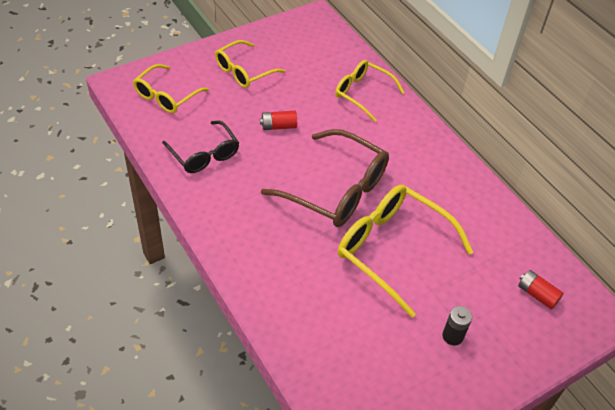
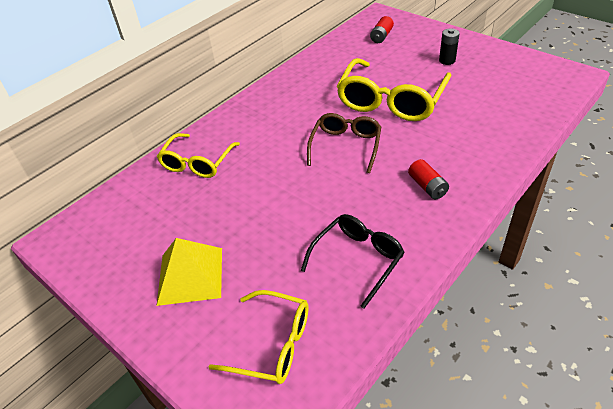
camera: 100 degrees left, 5 degrees down
yellow glasses [215,40,285,88] -> yellow pyramid [157,238,222,306]
red battery [260,111,297,130] -> red battery moved to [408,159,449,199]
brown glasses [261,129,389,227] -> brown glasses [307,113,381,173], size x0.62

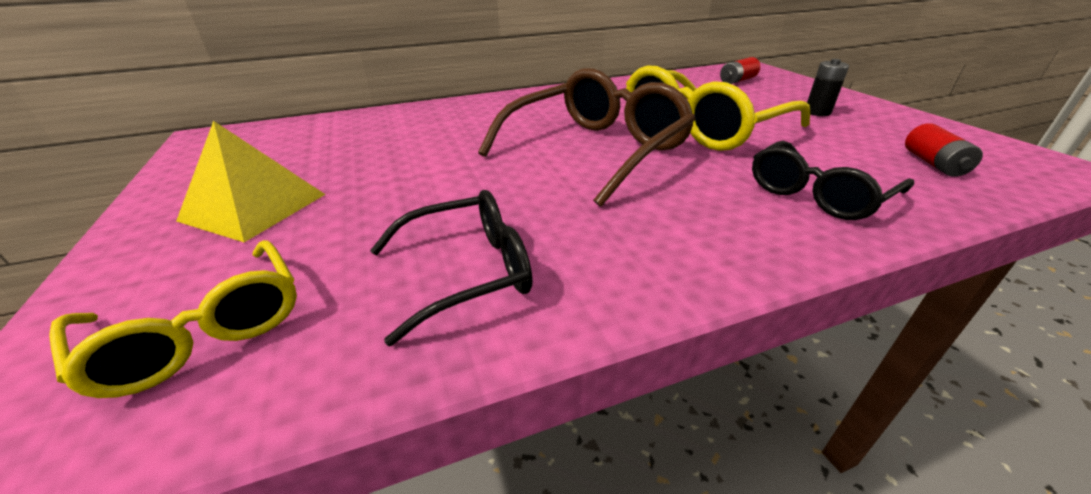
camera: 25 degrees right, 10 degrees down
yellow glasses [157,133,240,178] -> none
brown glasses [307,113,381,173] -> brown glasses [478,68,696,207], size x1.63
red battery [408,159,449,199] -> red battery moved to [905,123,983,177]
none -> black glasses [752,141,914,220]

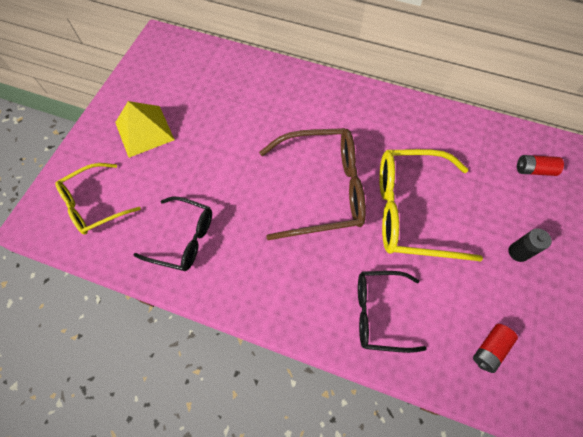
camera: 40 degrees right, 30 degrees up
yellow glasses [49,240,297,398] -> yellow glasses turned 60 degrees clockwise [55,163,141,235]

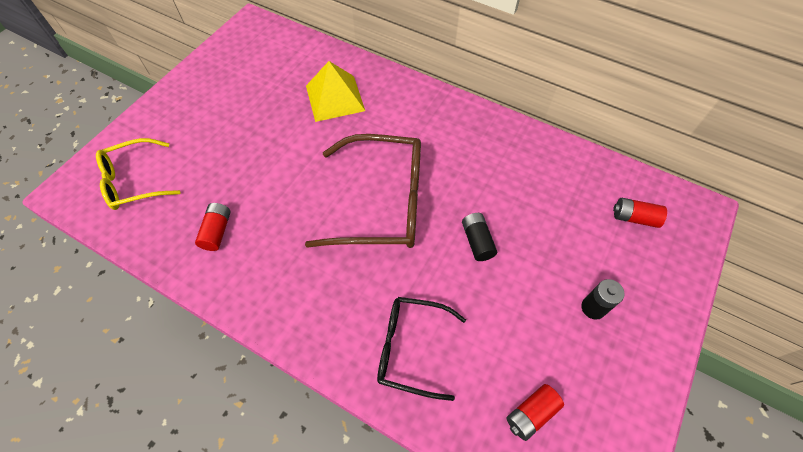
camera: 10 degrees right, 5 degrees down
yellow pyramid [115,101,175,158] -> yellow pyramid moved to [306,61,365,122]
black glasses [134,197,212,271] -> red battery [195,203,231,251]
yellow glasses [379,149,483,261] -> black battery [462,213,497,261]

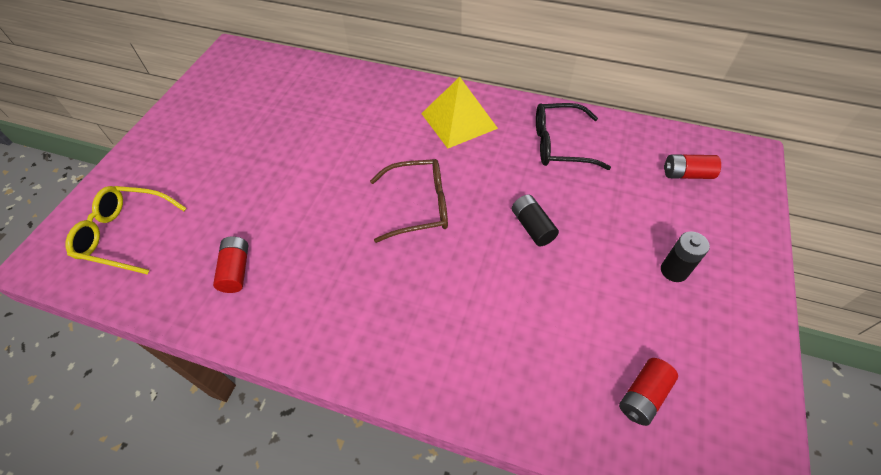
camera: 10 degrees left, 5 degrees down
yellow glasses [96,138,181,210] -> yellow glasses turned 45 degrees clockwise [65,186,187,275]
brown glasses [305,134,421,248] -> brown glasses [370,159,448,243], size x0.62
yellow pyramid [306,61,365,122] -> yellow pyramid moved to [421,77,498,149]
black glasses [377,297,466,401] -> black glasses moved to [536,103,611,170]

